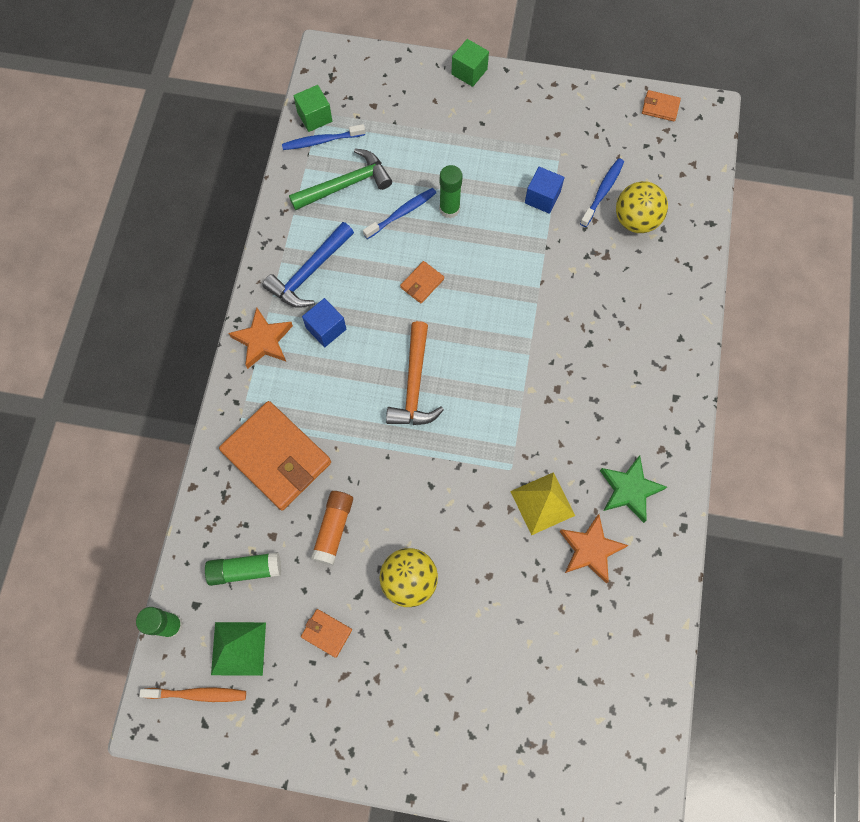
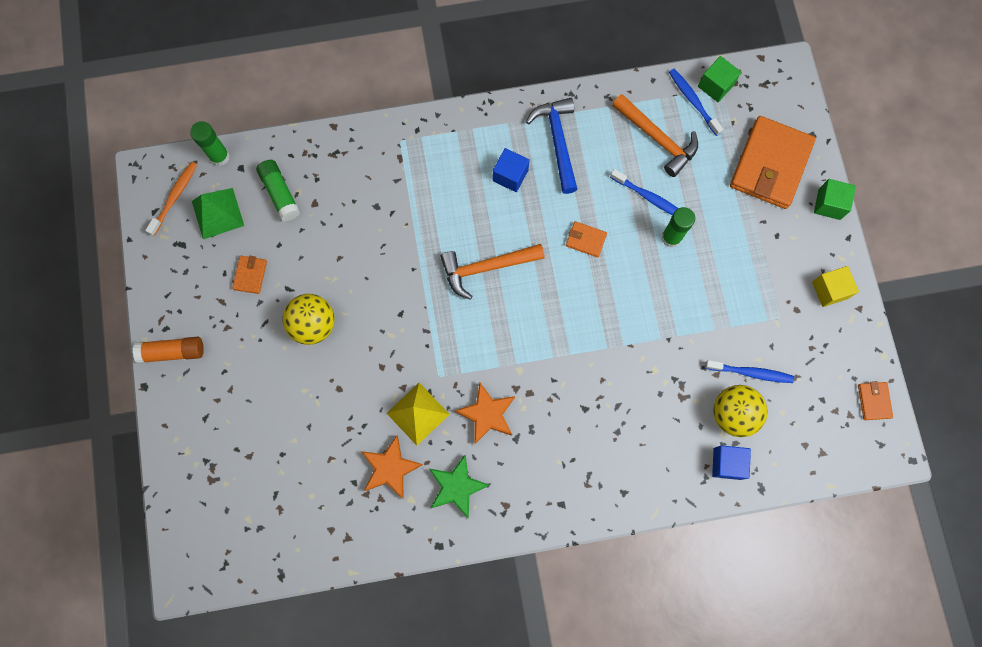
camera: 70 degrees right, 5 degrees up
orange toothbrush [139,687,246,702] -> orange toothbrush turned 135 degrees counterclockwise [145,162,197,236]
orange wallet [219,401,331,511] -> orange wallet moved to [730,116,816,209]
orange star [229,307,293,369] -> orange star moved to [455,383,515,444]
blue hammer [262,222,354,308] -> blue hammer turned 60 degrees clockwise [526,98,578,194]
green hammer [289,148,392,210] -> orange hammer [612,94,698,177]
orange glue stick [310,491,353,565] -> orange glue stick moved to [133,337,204,364]
blue cube [525,167,565,214] -> blue cube moved to [712,445,751,480]
none -> yellow cube [812,266,859,307]

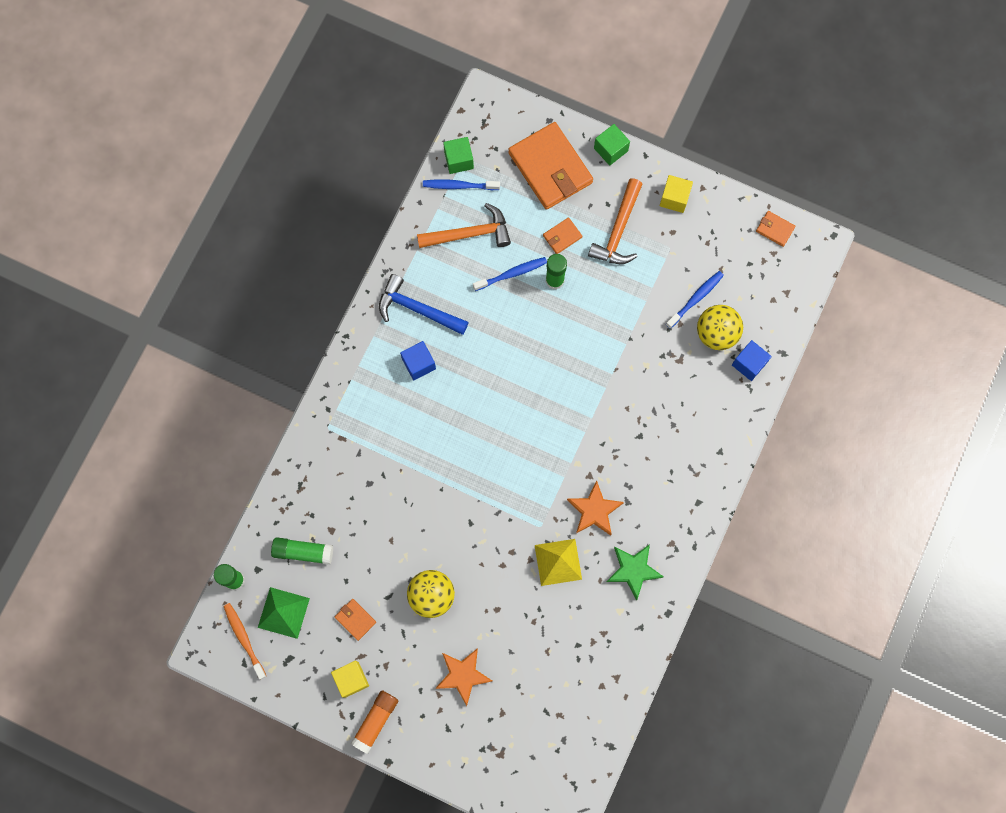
camera: 55 degrees left, 0 degrees up
orange star [361,436,423,499] -> orange star moved to [435,648,492,706]
orange hammer [440,244,545,300] -> orange hammer moved to [588,178,642,264]
orange wallet [566,221,607,258] -> orange wallet moved to [543,217,582,254]
none -> yellow cube [331,661,369,698]

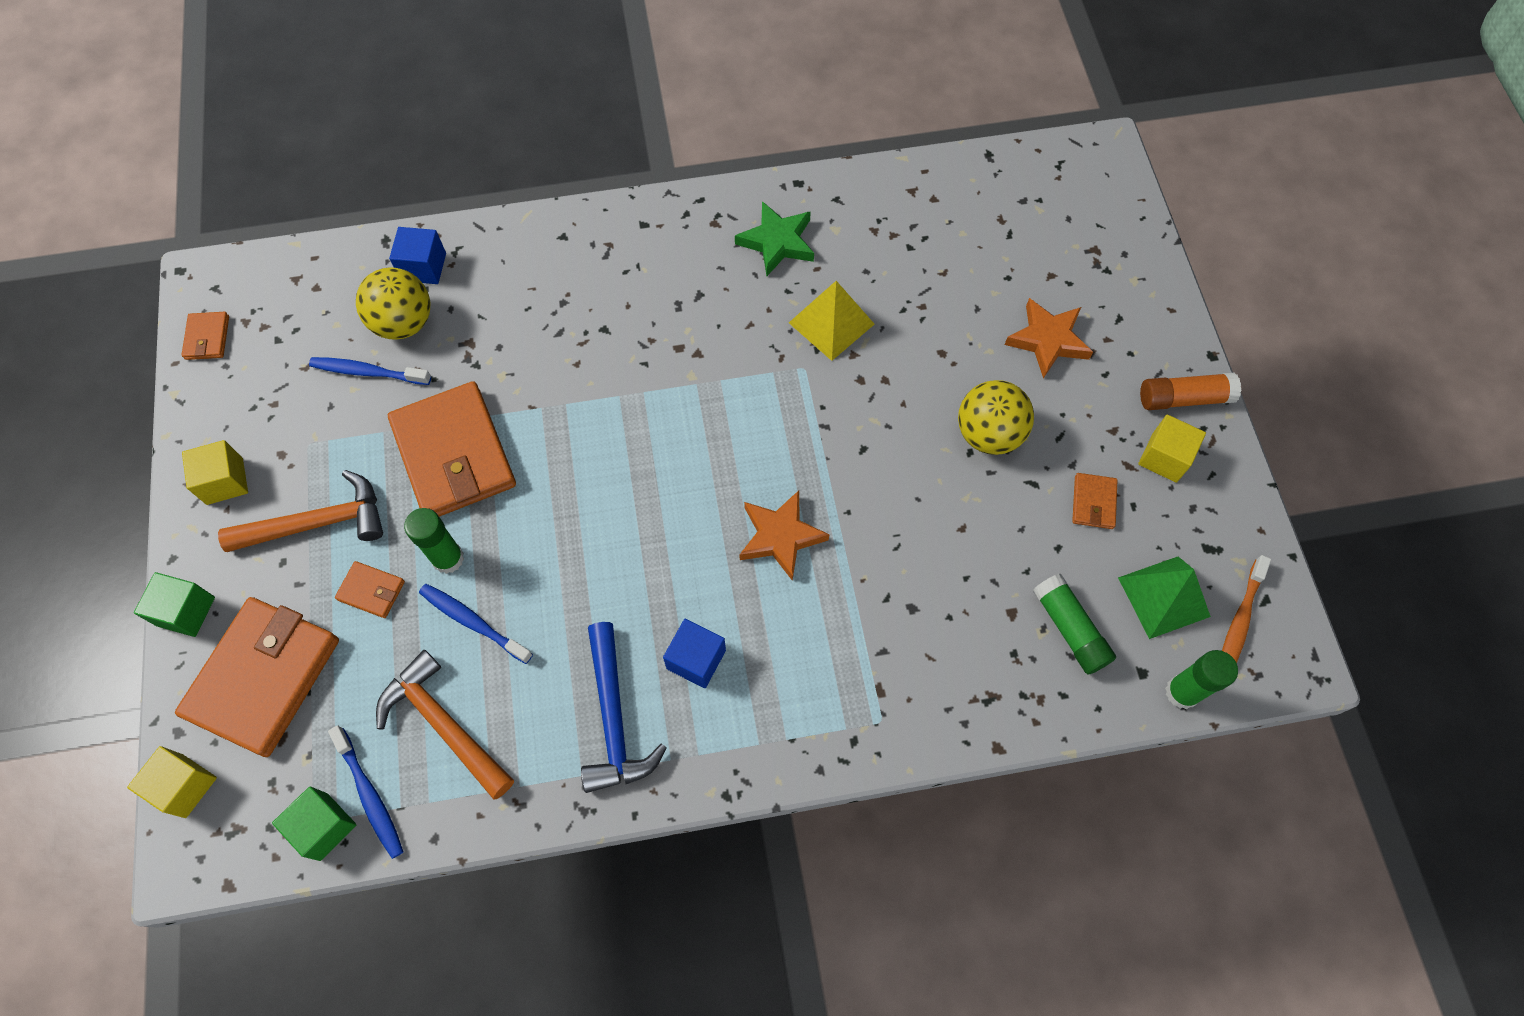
camera: 125 degrees left, 10 degrees down
orange star [567,480,624,536] -> orange star moved to [739,490,830,581]
none -> yellow cube [127,746,217,818]
none -> orange wallet [388,381,516,517]

